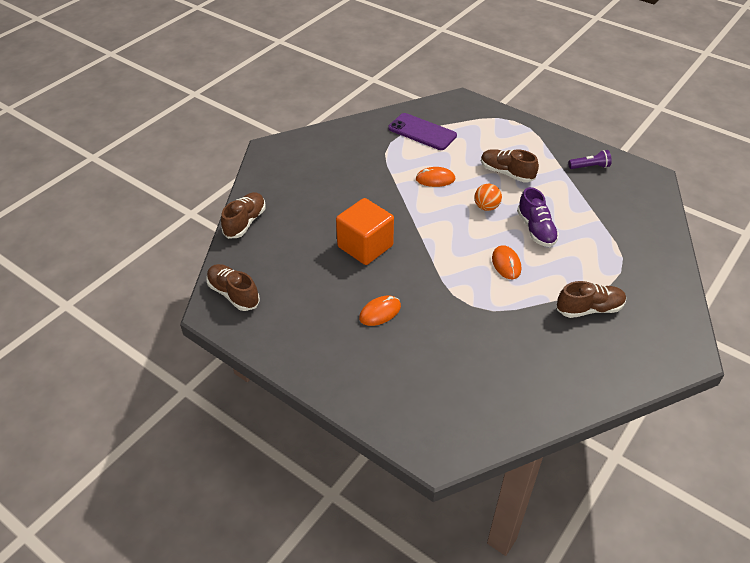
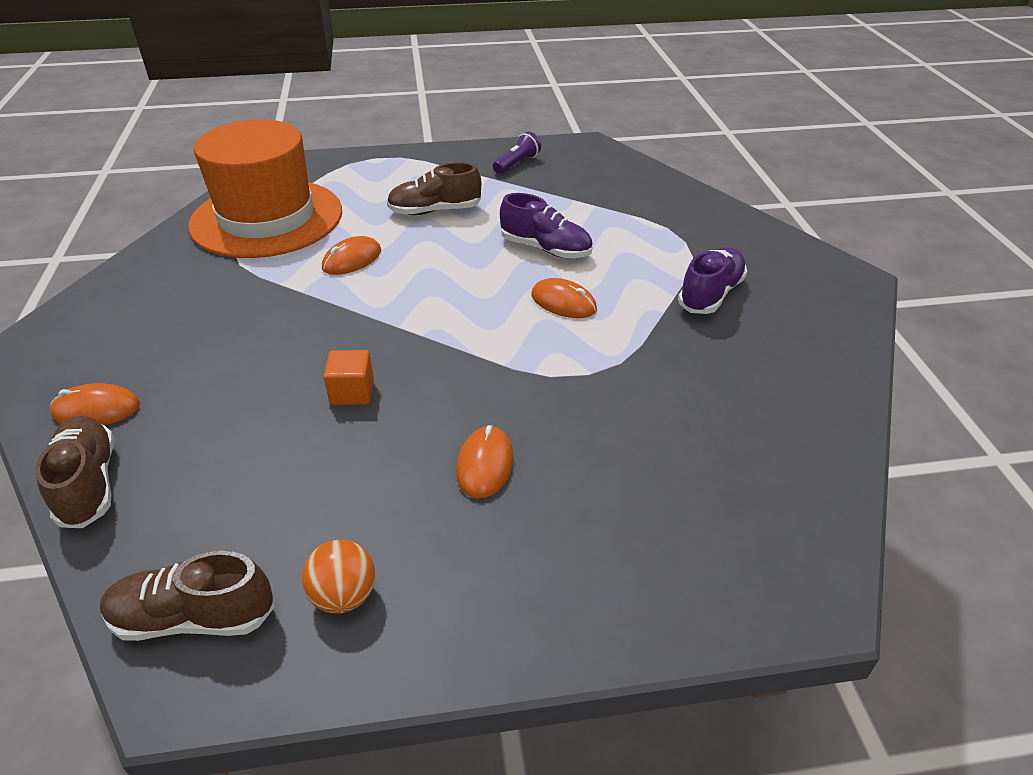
camera: 45 degrees left, 5 degrees down
orange cube [336,198,394,265] -> orange cube [323,350,374,405], size x0.51
purple phone [388,113,457,150] -> orange hat [188,119,342,258]
orange ball [474,184,502,211] -> orange ball moved to [302,540,375,614]
brown shoe [557,281,626,318] -> purple shoe [678,247,747,314]
none -> orange mouse [50,383,140,425]

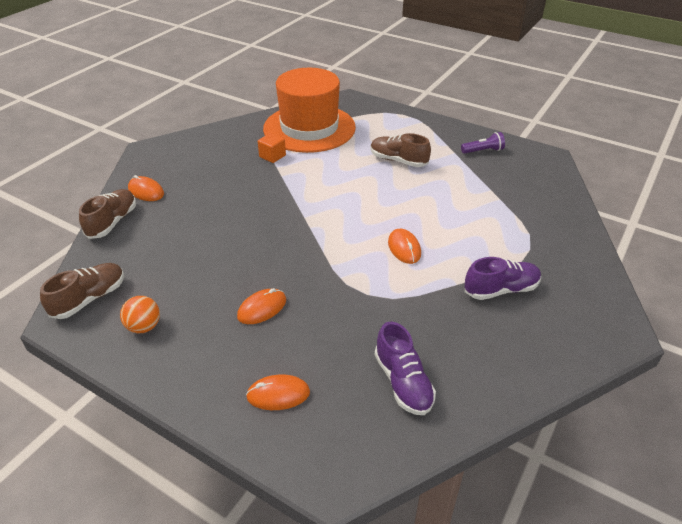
camera: 40 degrees right, 0 degrees up
brown shoe [100,551,274,641] -> brown shoe turned 90 degrees clockwise [40,263,124,319]
orange mouse [322,236,381,275] -> orange mouse moved to [246,374,310,410]
orange cube [323,350,374,405] -> orange cube moved to [258,133,286,163]
purple shoe [500,193,593,258] -> purple shoe moved to [375,322,436,415]

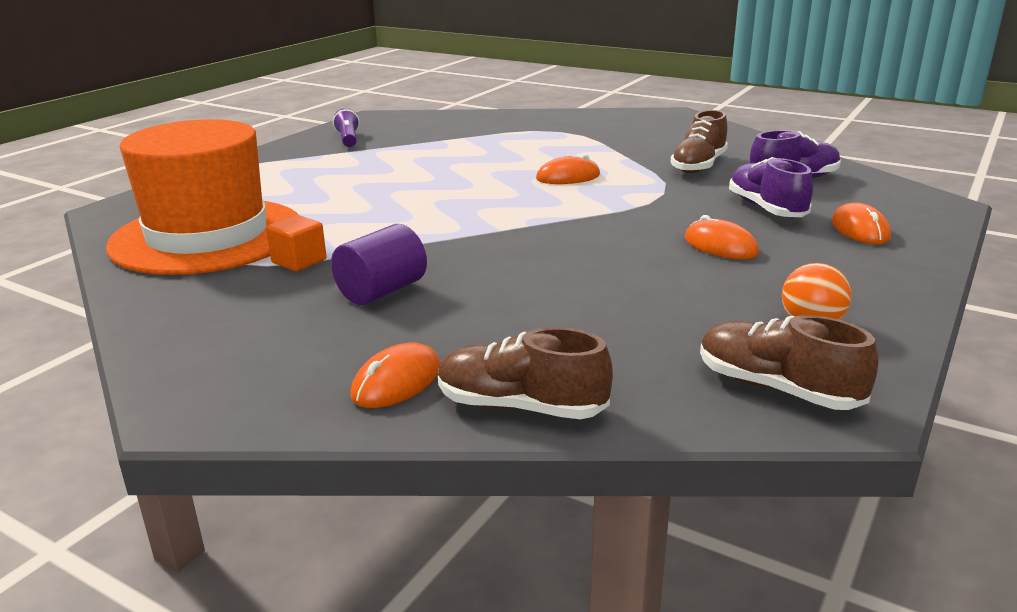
camera: 90 degrees left, 15 degrees down
brown shoe [371,133,431,167] -> brown shoe moved to [671,110,728,173]
purple shoe [464,257,541,300] -> purple shoe moved to [729,157,813,217]
none -> purple cylinder [331,224,427,305]

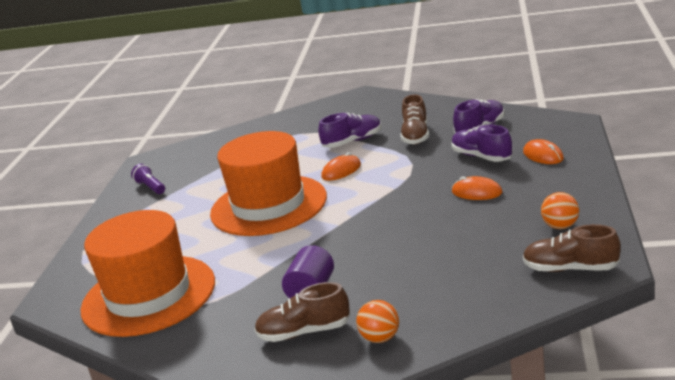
camera: 20 degrees left, 0 degrees up
orange cube [266,215,326,271] -> none
orange mouse [350,343,440,408] -> orange ball [356,300,399,343]
brown shoe [438,327,613,419] -> brown shoe moved to [254,282,350,342]
none -> orange hat [210,131,327,236]
none -> purple shoe [318,113,382,148]

